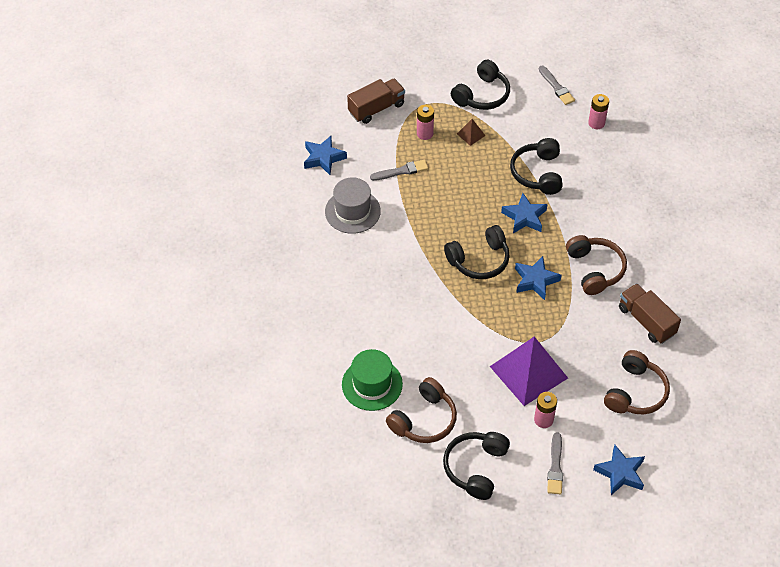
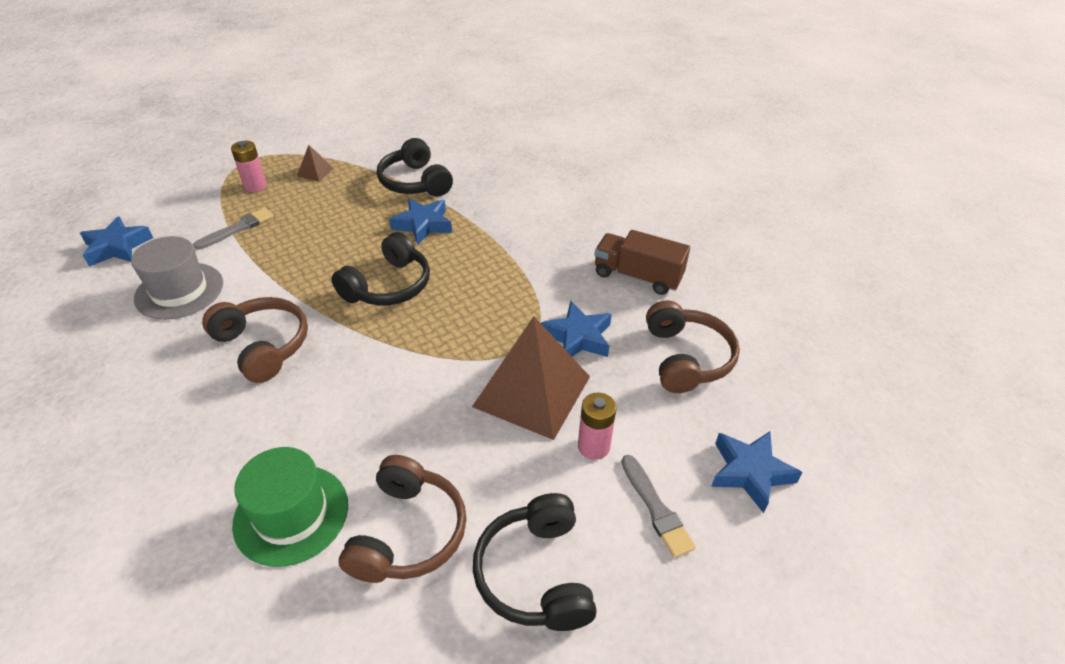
camera: 30 degrees left, 10 degrees down
brown truck [347,78,405,124] -> none
black headphones [451,59,510,110] -> none
purple pyramid [490,337,568,406] -> brown pyramid [472,316,590,440]
blue star [515,256,562,300] -> blue star moved to [541,301,612,357]
grey brush [539,66,575,105] -> none
brown headphones [566,235,627,295] -> brown headphones moved to [202,297,308,383]
pink battery [588,94,609,129] -> none

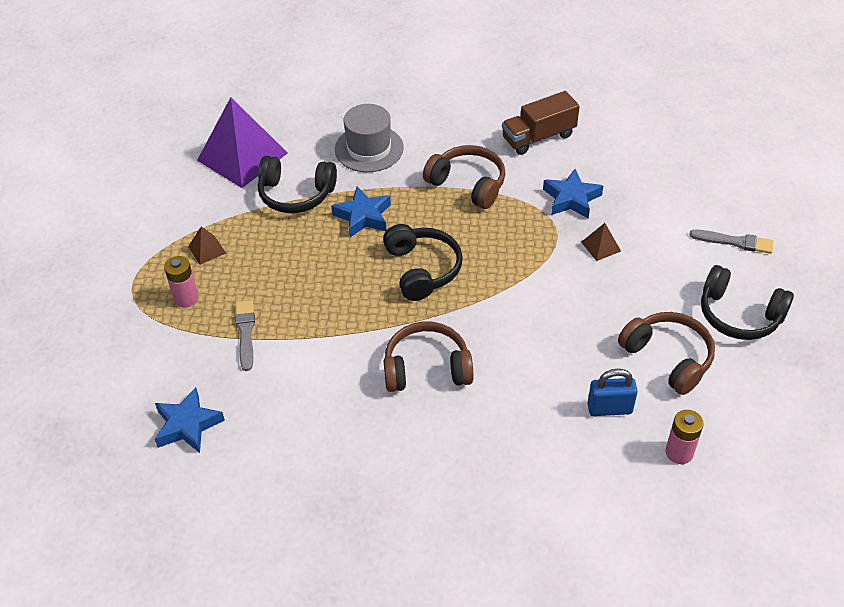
camera: 50 degrees left, 5 degrees up
grey hat [131,236,223,320] -> grey hat moved to [335,104,404,172]
green hat [232,447,348,567] -> blue padlock [588,369,638,416]
brown pyramid [472,316,590,440] -> brown pyramid [581,223,621,261], size x0.42
pink battery [578,393,616,460] -> pink battery moved to [666,410,704,464]
brown headphones [646,300,740,393] -> brown headphones moved to [423,145,505,209]
blue star [711,431,803,513] -> none
none -> purple pyramid [197,97,288,188]

